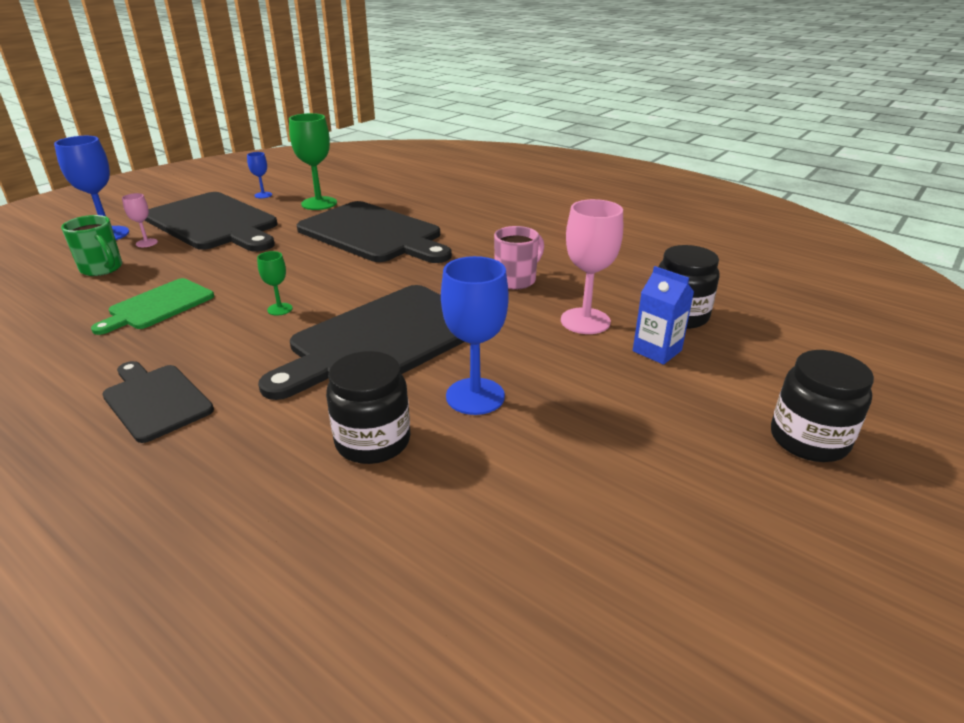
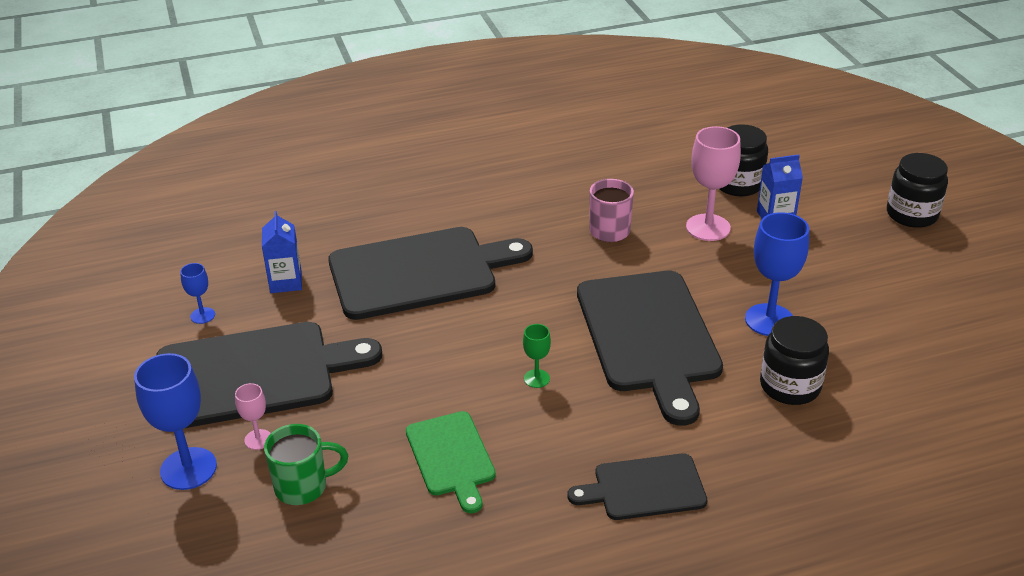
camera: 55 degrees left, 5 degrees up
green goblet [289,113,337,210] -> blue carton [262,211,302,293]

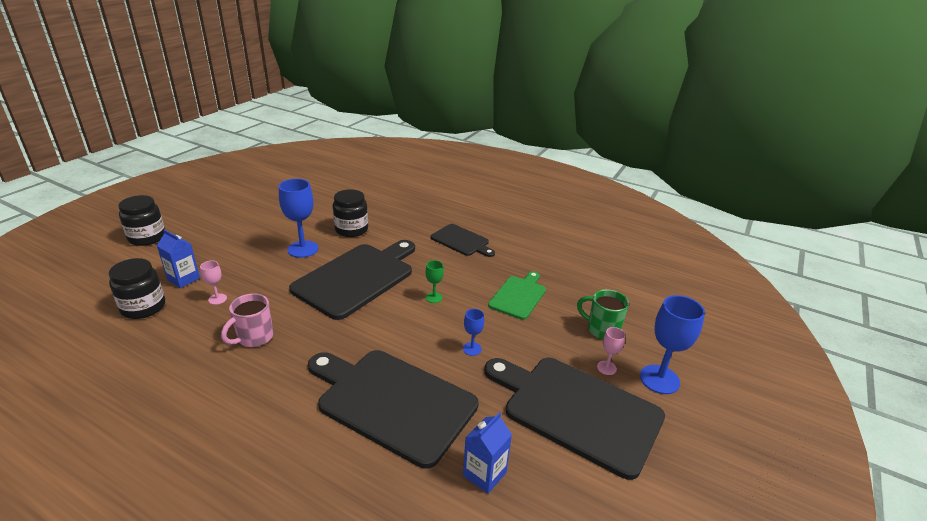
camera: 135 degrees left, 5 degrees down
blue goblet [180,263,215,324] -> blue goblet moved to [463,309,484,356]
pink goblet [686,126,741,241] -> pink goblet [200,261,227,305], size x0.51

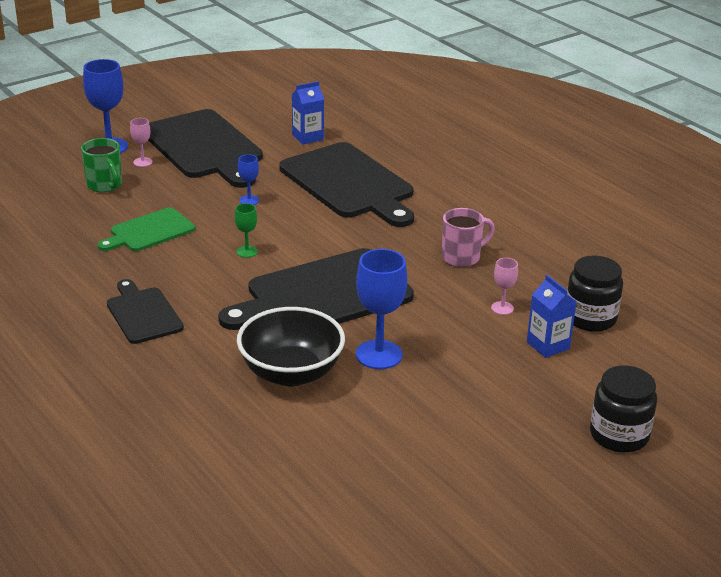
camera: 155 degrees left, 0 degrees up
black jar [333,189,368,237] -> black bowl [237,307,345,386]

